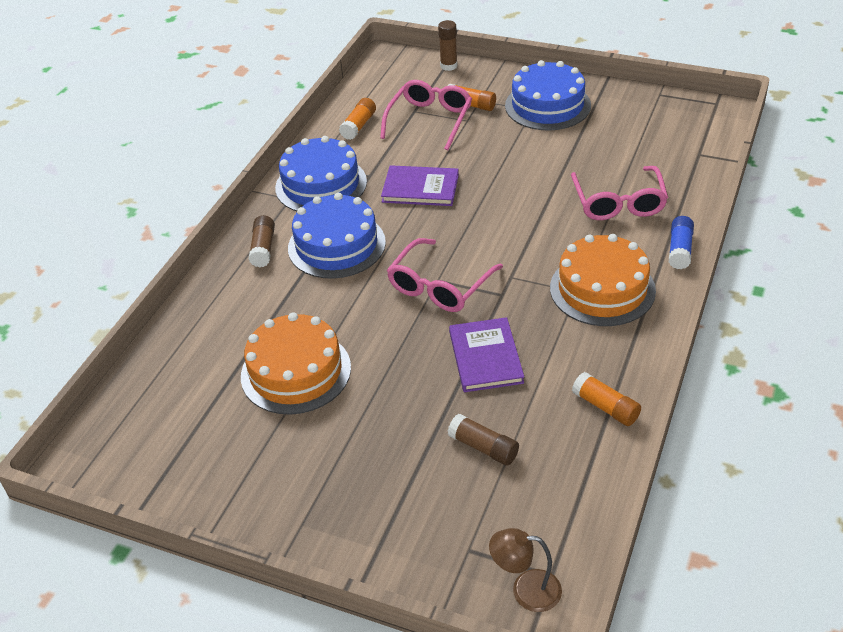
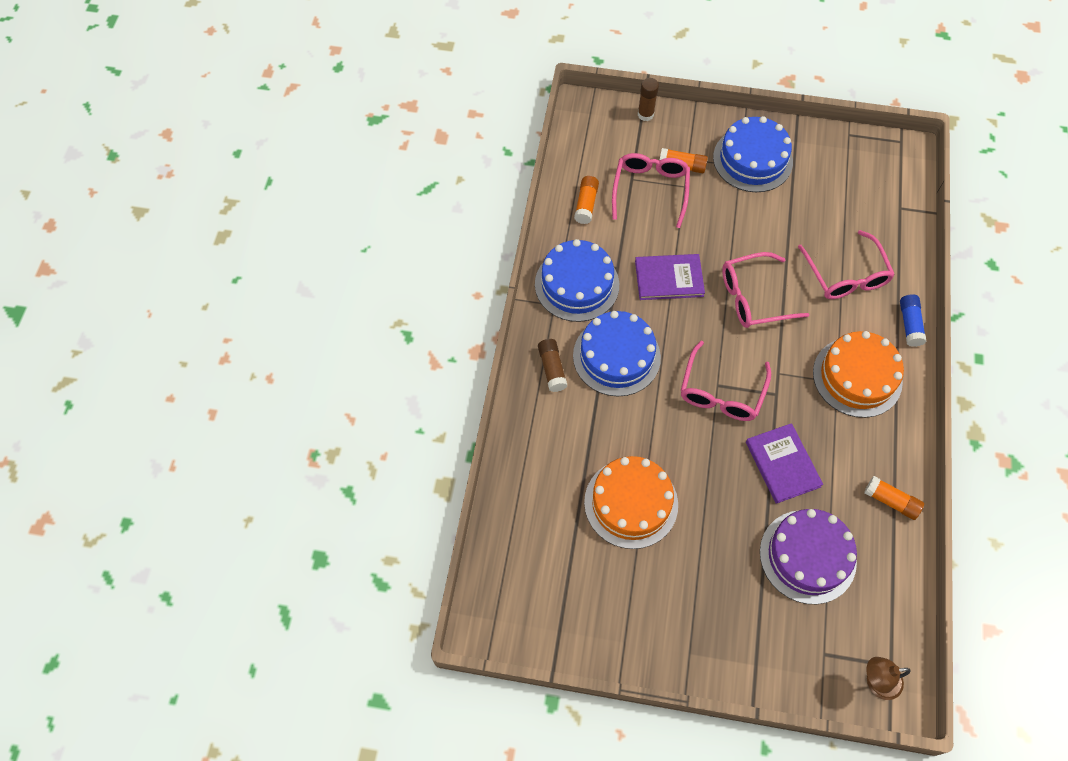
camera: 15 degrees left, 20 degrees up
brown glue stick [448,414,519,466] -> purple cake [760,509,857,604]
none -> pink glasses [722,252,809,328]

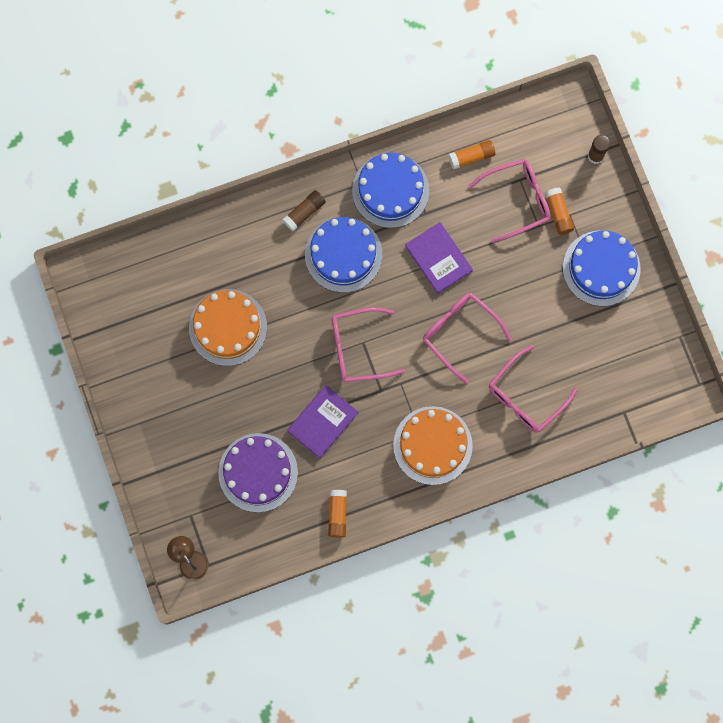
camera: 60 degrees right, 15 degrees up
blue glue stick [900,294,927,347] -> none

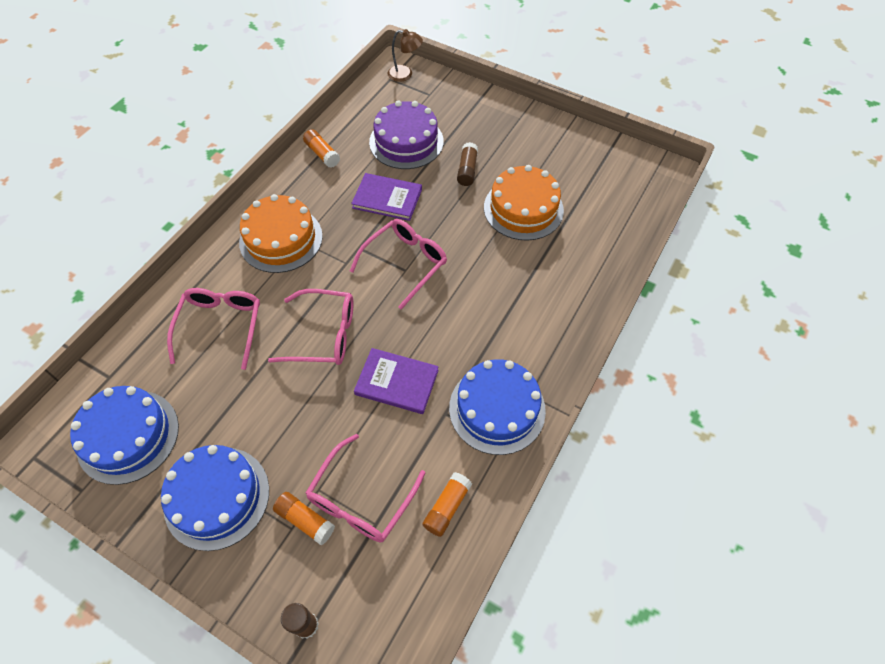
camera: 140 degrees right, 20 degrees down
brown glue stick [282,190,326,231] -> brown glue stick moved to [457,142,478,186]
purple book [287,385,358,458] -> purple book turned 75 degrees counterclockwise [351,173,422,221]
blue cake [305,217,382,293] -> blue cake moved to [70,386,179,485]

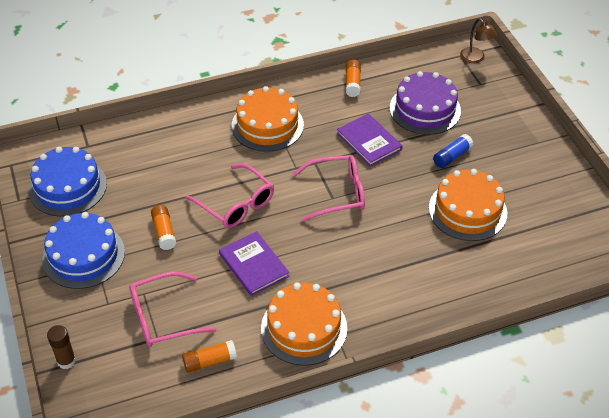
camera: 40 degrees right, 10 degrees down
pink glasses [167,288,260,370] -> none
orange glue stick [273,492,335,545] -> orange glue stick moved to [151,205,176,250]
blue cake [449,359,546,455] -> orange cake [261,282,347,366]
brown glue stick [457,142,478,186] -> blue glue stick [433,134,473,168]

